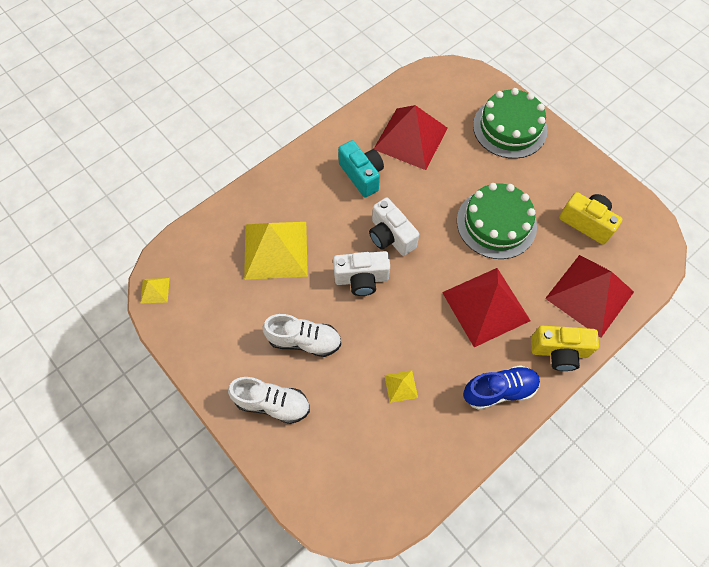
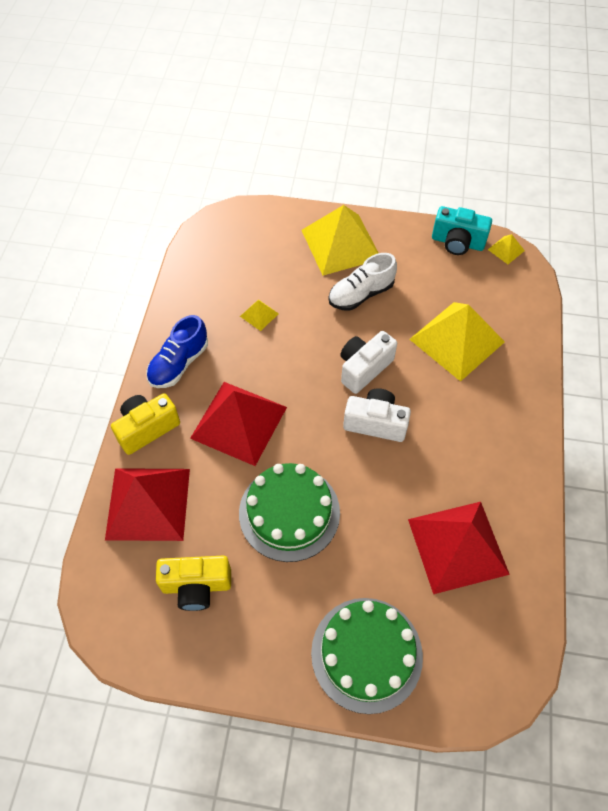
camera: 140 degrees right, 5 degrees down
white shoe [228,377,310,424] -> yellow pyramid [302,205,378,276]
turquoise camera [338,140,384,197] -> turquoise camera moved to [432,206,492,255]

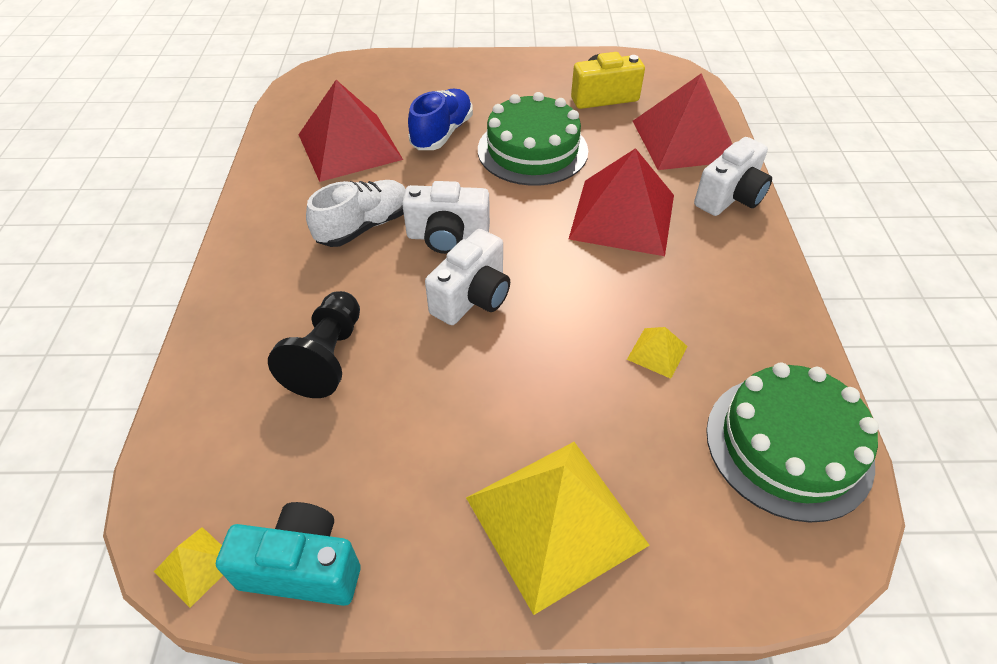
camera: 170 degrees right, 10 degrees down
yellow camera [111,393,180,455] -> white camera [694,137,772,216]
blue shoe [146,315,208,388] -> blue shoe moved to [408,89,473,150]
green cake [311,598,423,714] -> green cake moved to [706,363,879,523]
white shoe [329,253,397,311] -> white shoe moved to [306,180,406,247]
yellow pyramid [409,302,505,382] -> black pawn [268,291,360,398]

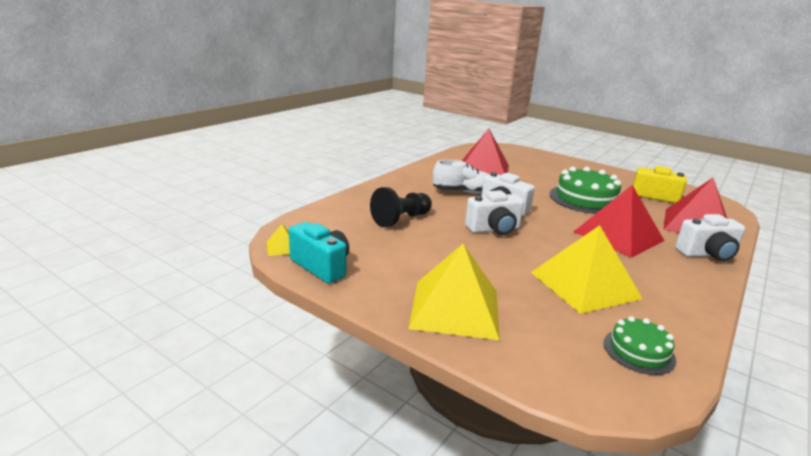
camera: 35 degrees right, 25 degrees down
blue shoe [408,89,473,150] -> none
yellow pyramid [627,327,688,379] -> yellow pyramid [531,225,643,314], size x2.38
green cake [706,363,879,523] -> green cake [604,316,676,375], size x0.56

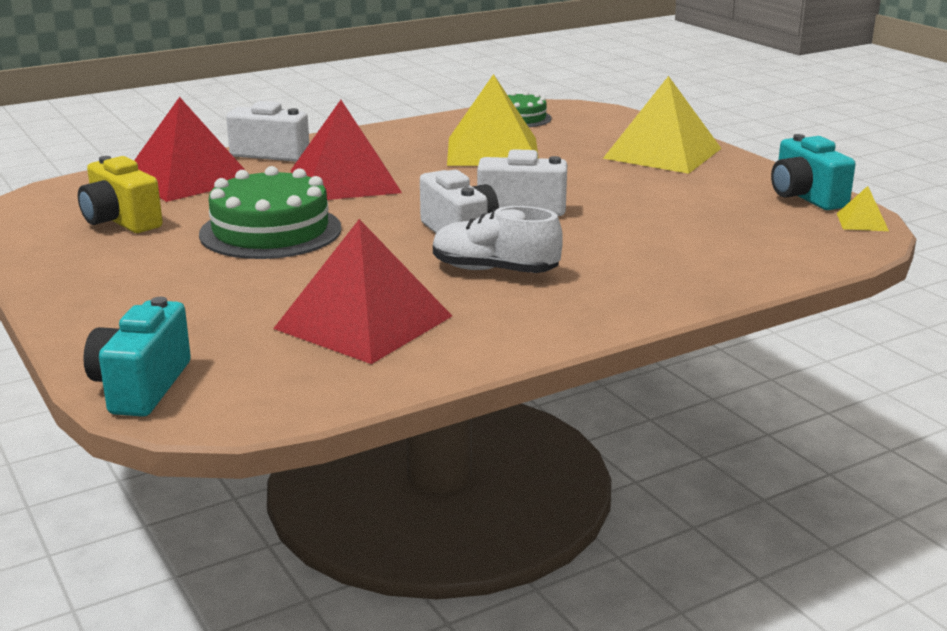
camera: 155 degrees left, 0 degrees up
black pawn [370,187,432,227] -> none
none -> turquoise camera [83,297,191,417]

